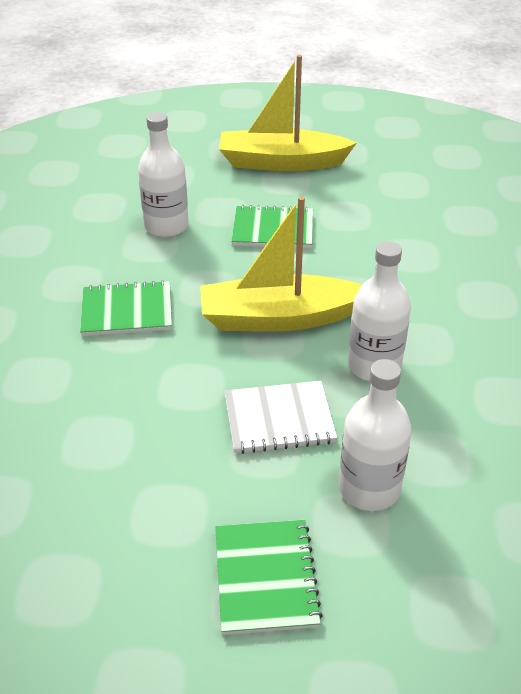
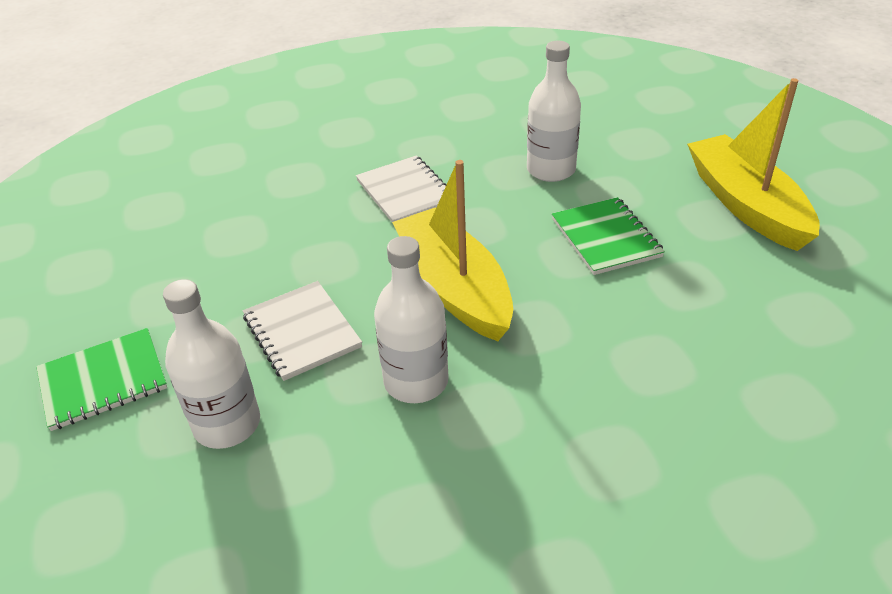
camera: 70 degrees right, 0 degrees up
green notebook [80,280,172,336] -> white notebook [356,156,446,222]

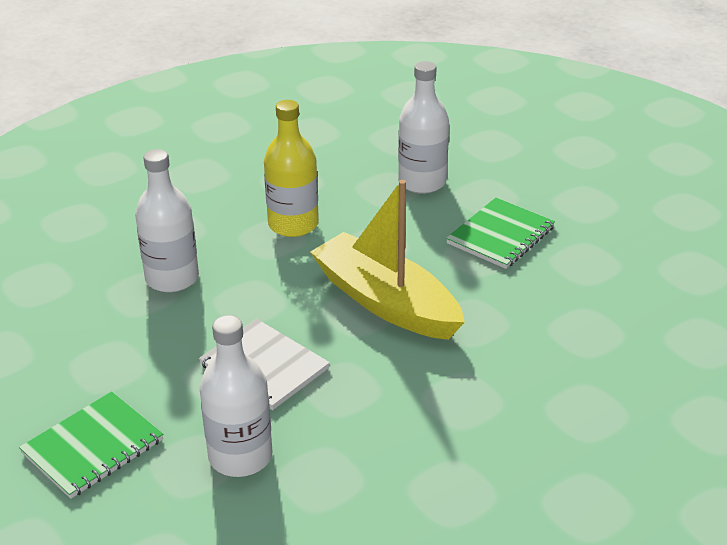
camera: 20 degrees left, 5 degrees down
white notebook [356,156,446,222] -> yellow bottle [264,100,319,237]
white bottle [374,236,449,403] -> white bottle moved to [135,149,199,292]
green notebook [552,197,665,275] -> green notebook turned 75 degrees clockwise [446,198,555,269]
yellow boat [687,78,820,251] -> none

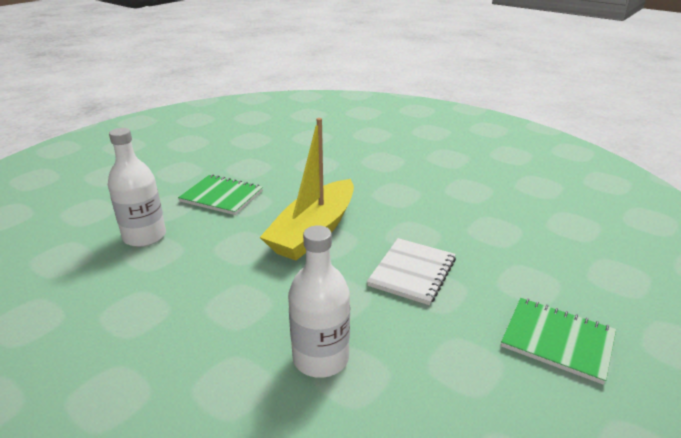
camera: 105 degrees left, 5 degrees down
white bottle [200,315,273,477] -> none
yellow bottle [264,100,319,237] -> none

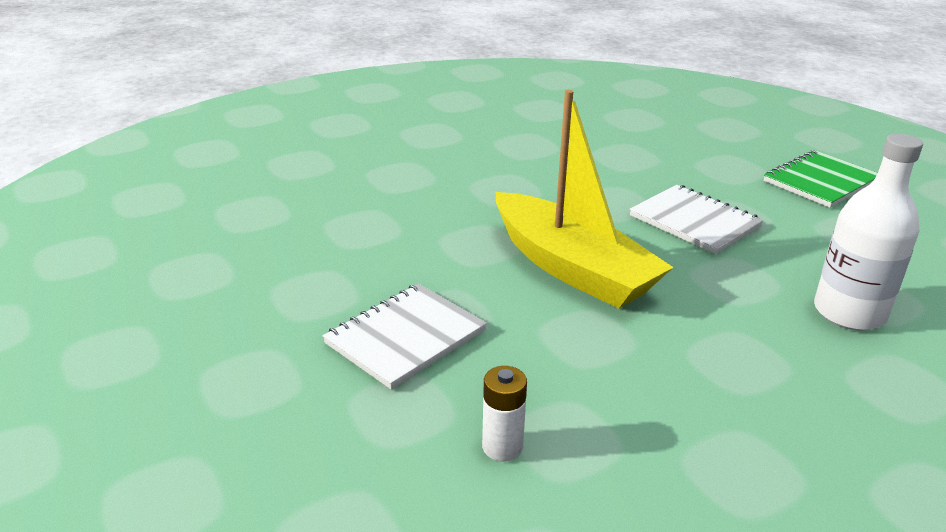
camera: 70 degrees left, 0 degrees up
white bottle [108,128,166,247] -> white battery [482,366,527,461]
green notebook [178,174,263,215] -> white notebook [323,284,487,390]

